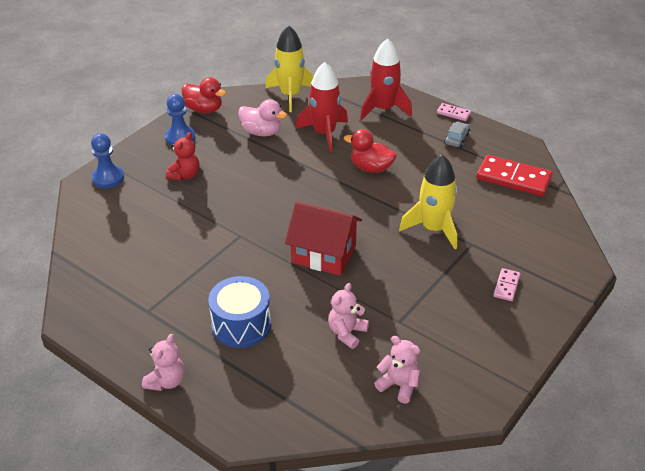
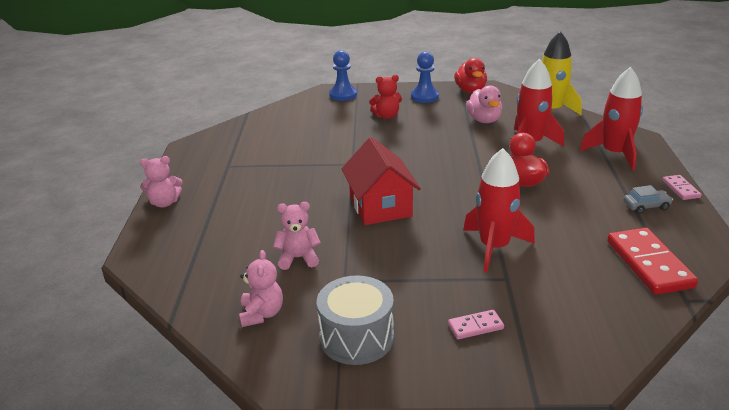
camera: 55 degrees right, 10 degrees down
blue drum [208,276,271,348] -> none
yellow rocket [399,154,457,249] -> red rocket [463,148,535,272]
none -> grey drum [317,275,394,365]

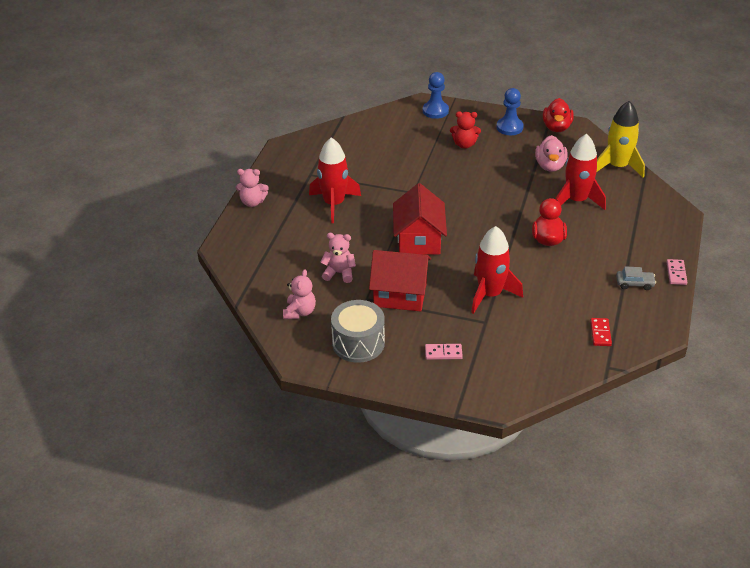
camera: 15 degrees right, 10 degrees up
red rocket [579,67,643,171] -> red rocket moved to [309,137,361,223]
red domino [607,227,698,295] -> red domino [590,318,612,346], size x0.50
none -> red house [369,250,431,311]

